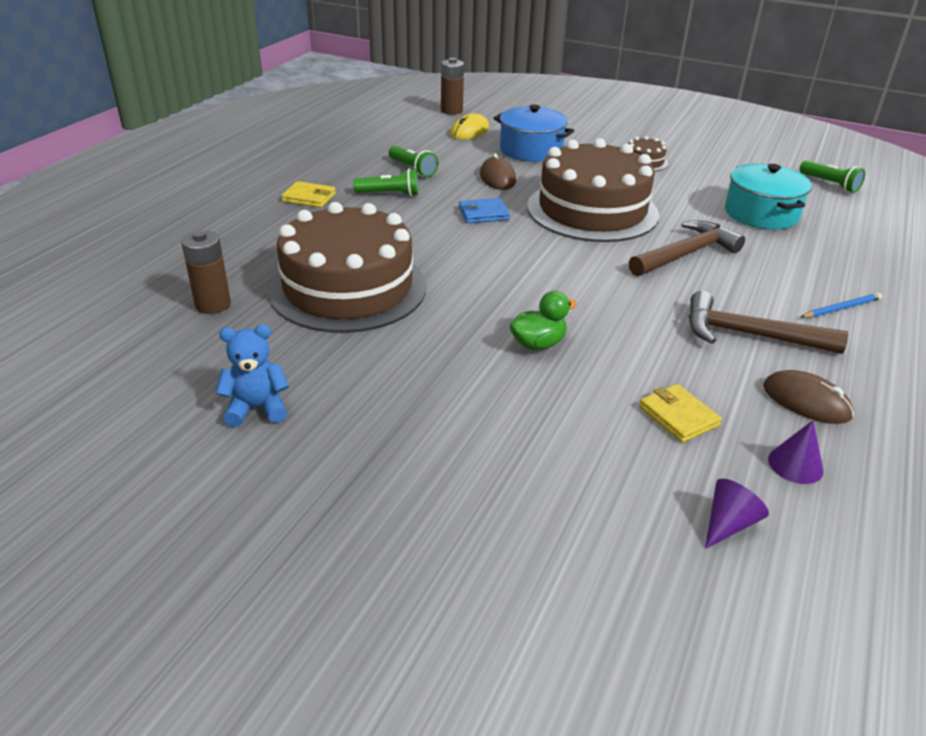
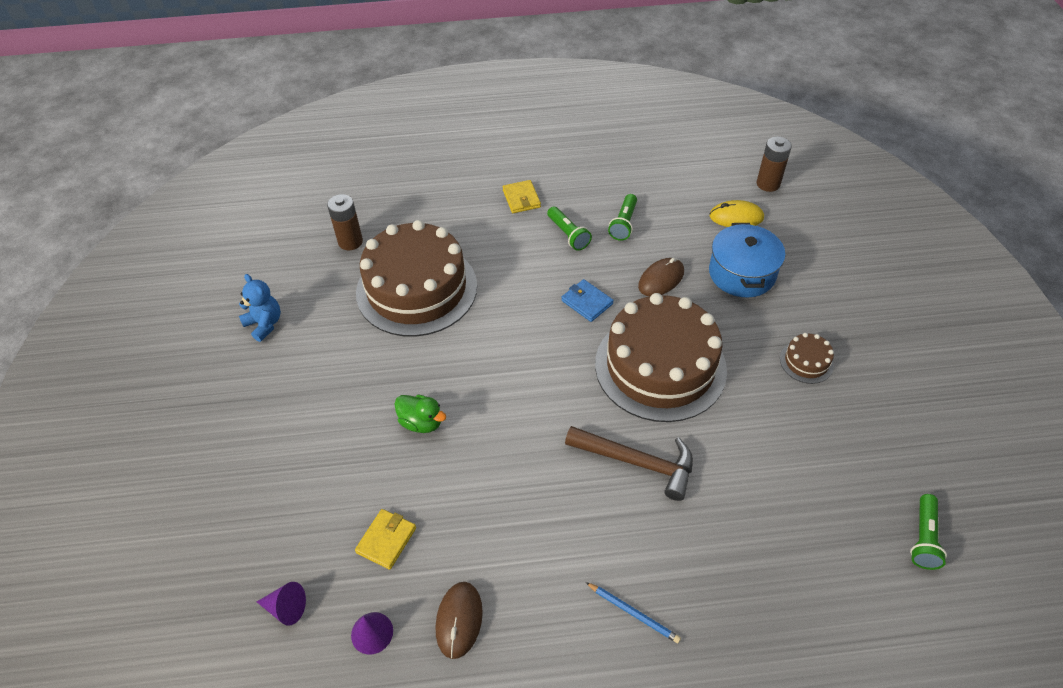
camera: 60 degrees right, 15 degrees up
brown hammer [689,291,848,354] -> none
turquoise pot [725,163,812,230] -> none

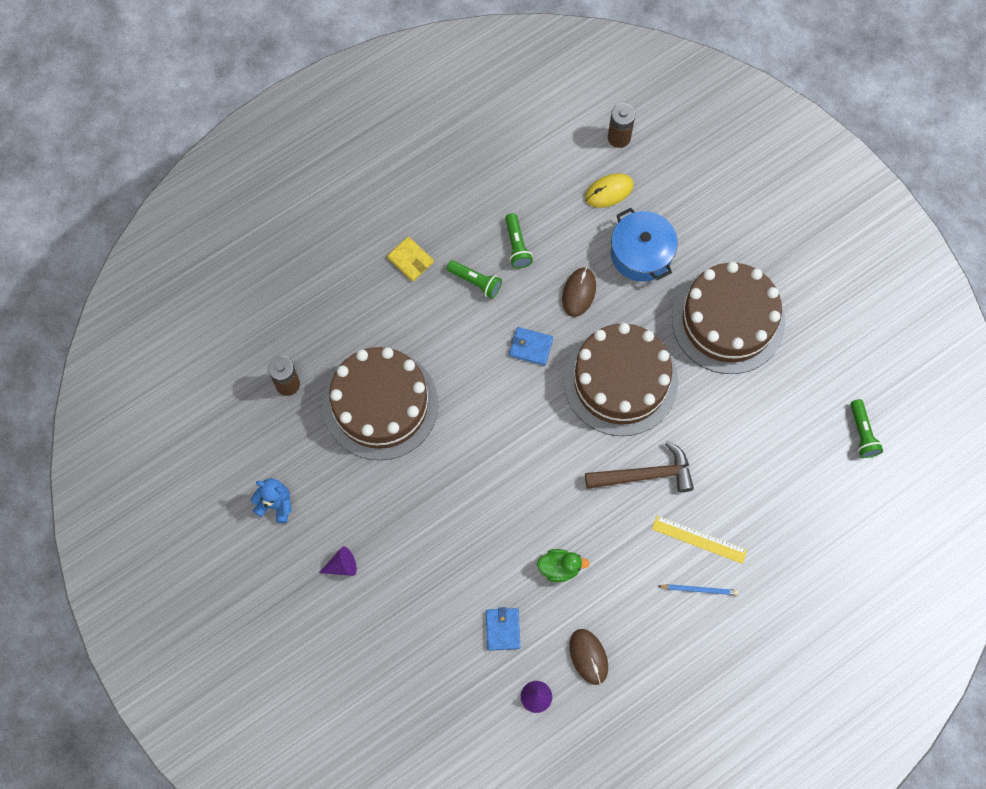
camera: 30 degrees left, 20 degrees up
purple cone [257,582,306,626] -> purple cone moved to [319,546,357,576]
yellow wallet [355,509,416,570] -> blue wallet [486,607,520,651]
green duck [395,395,446,433] -> green duck moved to [537,549,590,582]
brown cake [780,333,834,384] -> brown cake [672,262,785,374], size x2.48
none -> yellow ruler [652,515,747,564]

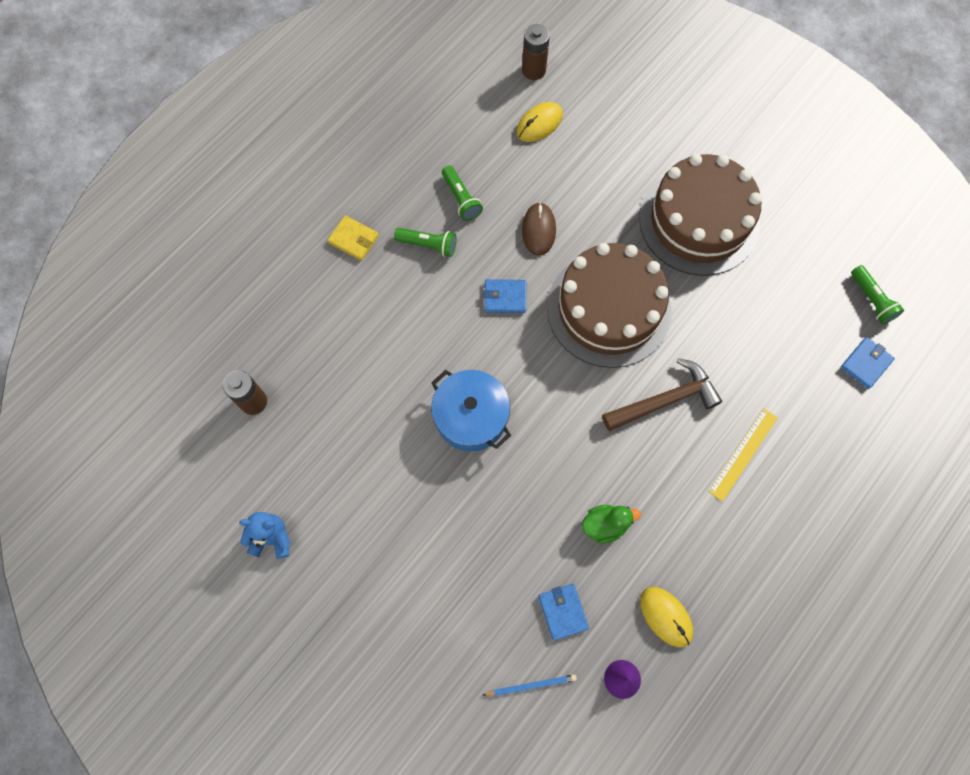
camera: 15 degrees left, 0 degrees up
purple cone [319,546,357,576] -> none
brown cake [323,347,438,460] -> none
brown mouse [569,629,608,685] -> yellow mouse [640,587,693,647]
blue pot [611,208,678,282] -> blue pot moved to [431,370,511,451]
yellow ruler [652,515,747,564] -> yellow ruler turned 60 degrees counterclockwise [708,408,778,502]
blue pencil [659,584,738,595] -> blue pencil moved to [483,674,577,696]
none -> blue wallet [841,337,895,389]

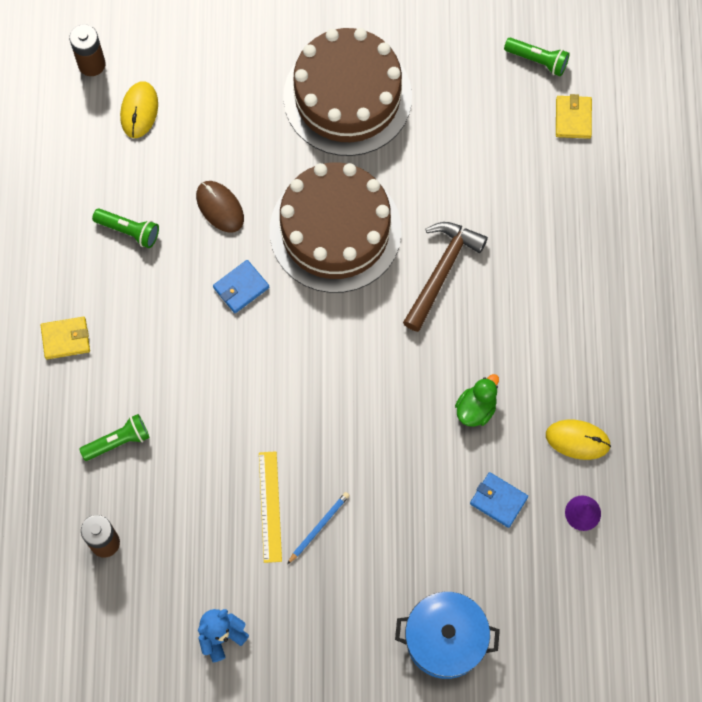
camera: 40 degrees left, 0 degrees up
green flashlight [394,228,457,257] -> green flashlight moved to [79,414,150,461]
blue pot [431,370,511,451] -> blue pot moved to [395,592,500,679]
blue pencil [483,674,577,696] -> blue pencil moved to [287,492,350,564]
yellow ruler [708,408,778,502] -> yellow ruler moved to [259,451,282,563]
blue wallet [841,337,895,389] -> yellow wallet [556,94,592,139]

